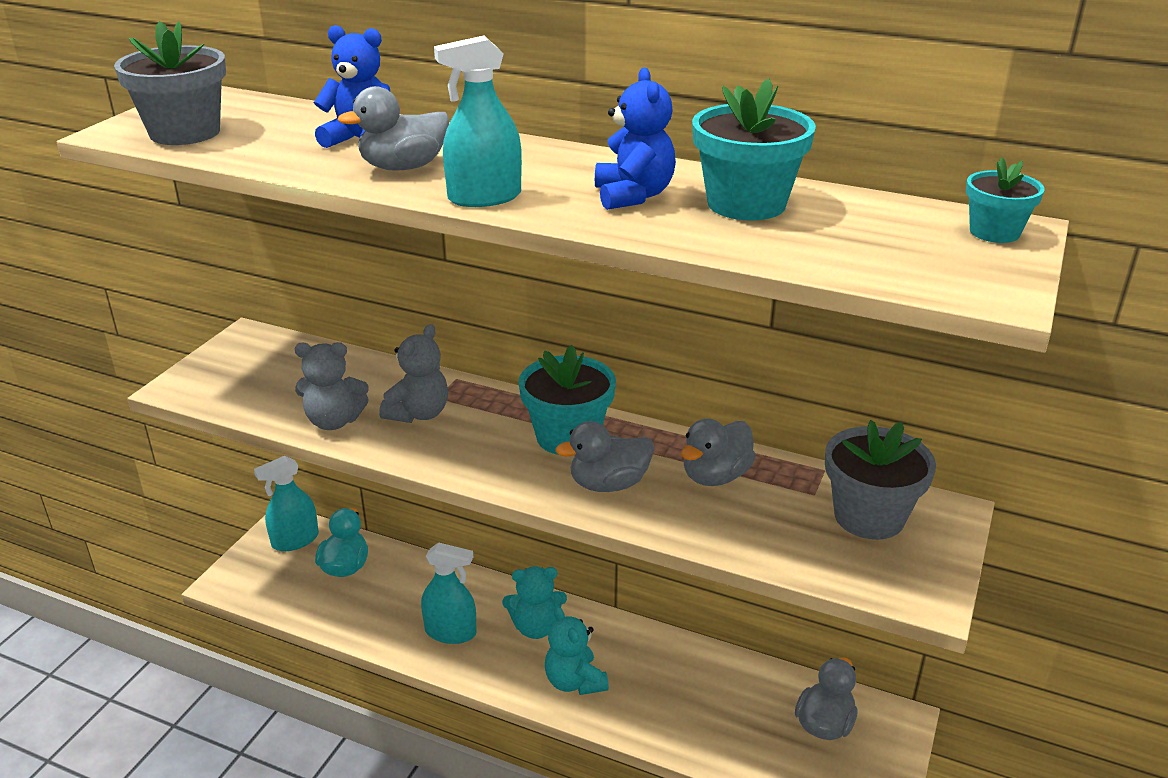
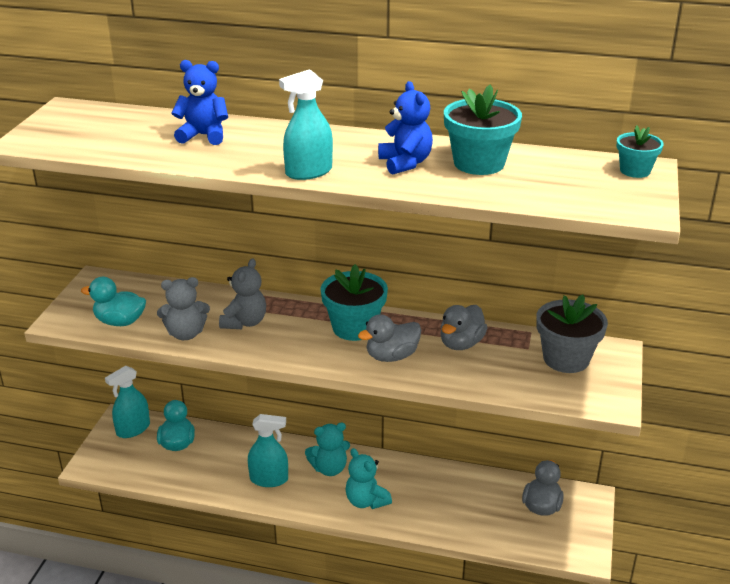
camera: 10 degrees left, 0 degrees up
grey flower pot [114,21,226,145] -> none
grey duck [338,86,449,171] -> none
none -> turquoise duck [81,277,146,326]

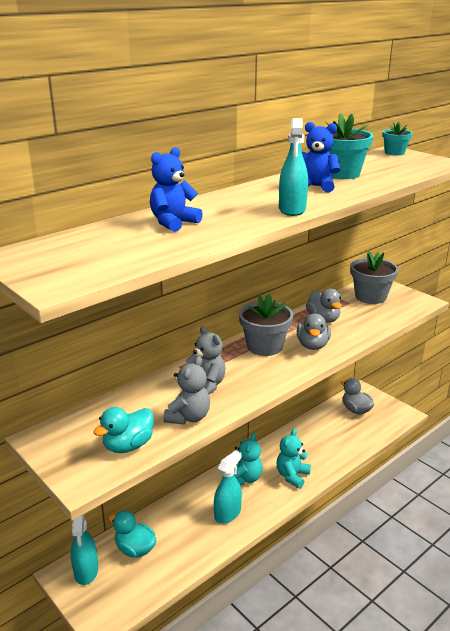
camera: 55 degrees left, 5 degrees down
turquoise flower pot [320,264,388,341] -> grey flower pot [239,294,293,356]
turquoise teddy bear [345,448,392,509] -> turquoise teddy bear turned 120 degrees clockwise [277,429,311,489]

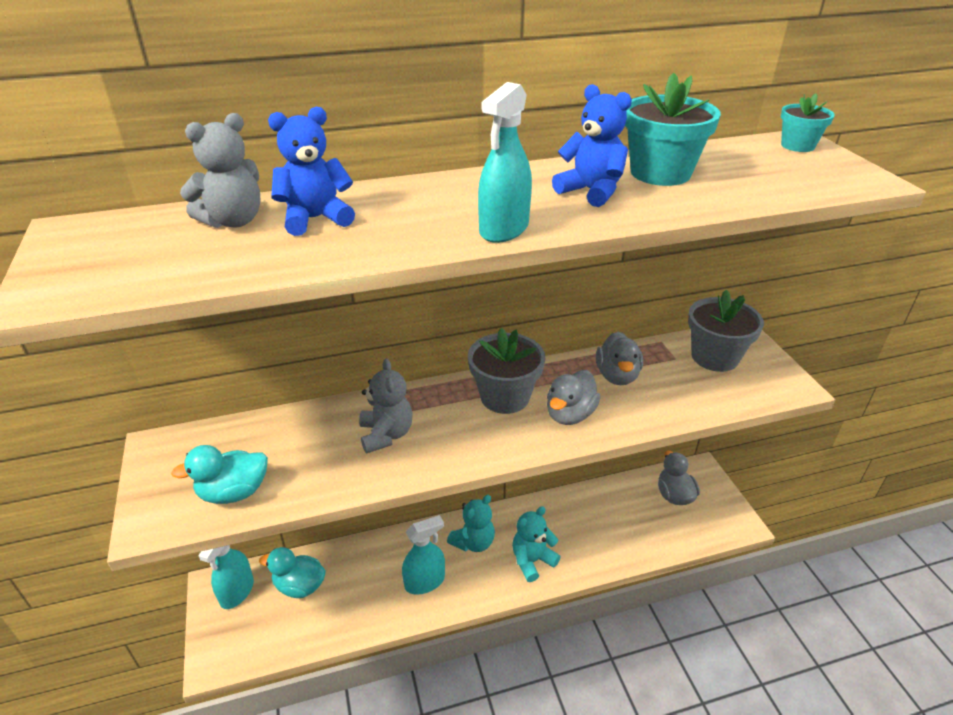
camera: 25 degrees right, 10 degrees up
turquoise duck [109,511,156,558] -> turquoise duck turned 45 degrees counterclockwise [259,547,326,598]
grey teddy bear [163,356,210,425] -> grey teddy bear moved to [180,113,260,228]

